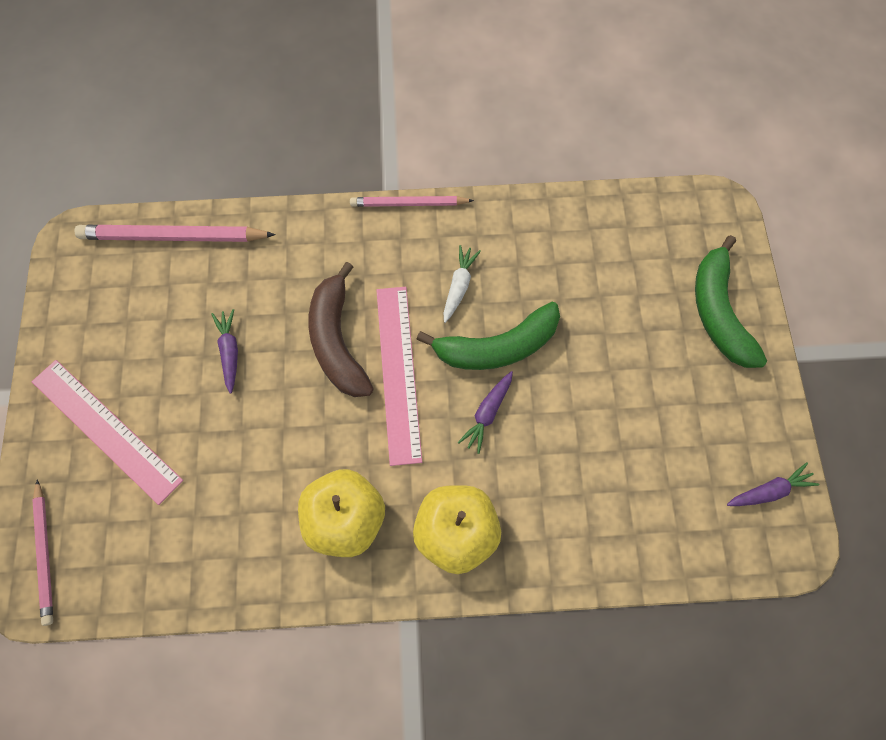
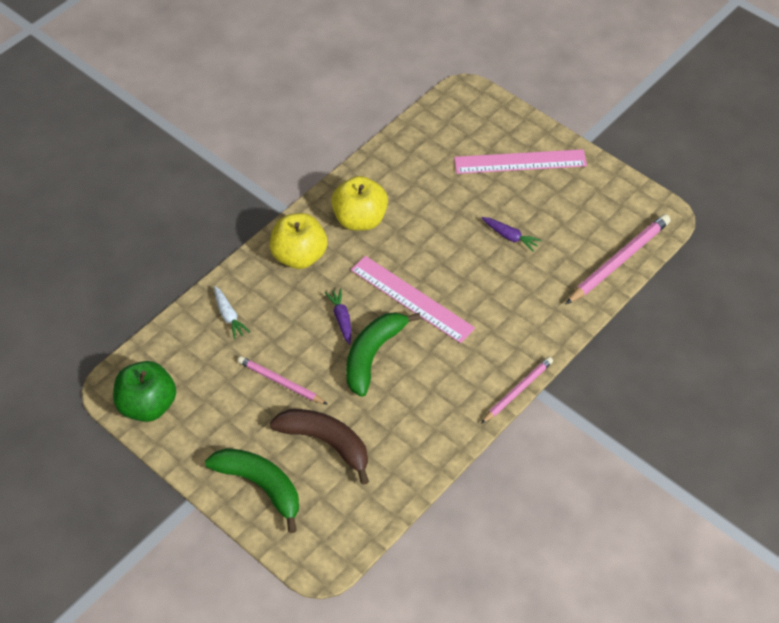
camera: 135 degrees right, 15 degrees down
pink pencil [32,479,53,626] -> pink pencil moved to [238,356,328,405]
brown banana [309,262,374,397] -> brown banana moved to [270,409,369,485]
white carrot [443,245,481,323] -> white carrot moved to [214,286,250,339]
purple carrot [727,462,819,506] -> green apple [113,361,176,422]

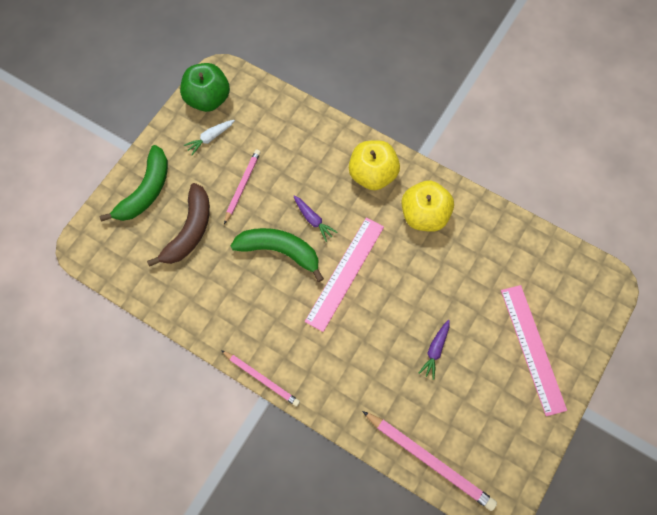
camera: 80 degrees right, 15 degrees up
white carrot [214,286,250,339] -> white carrot moved to [184,120,235,155]
purple carrot [324,288,351,345] -> purple carrot turned 75 degrees clockwise [293,195,337,242]

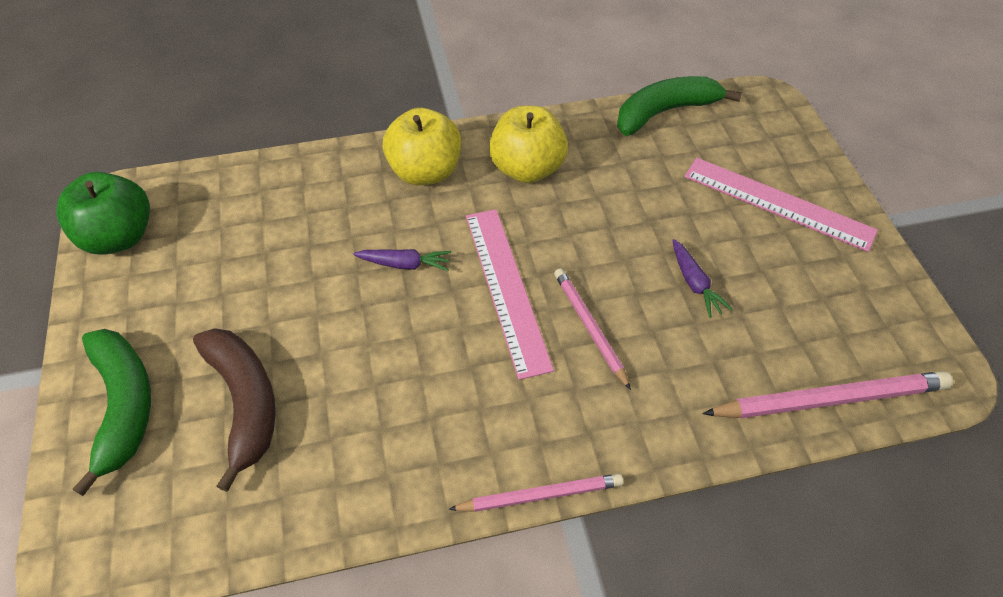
camera: 45 degrees left, 15 degrees down
white carrot [184,120,235,155] -> none
pink pencil [224,150,261,224] -> pink pencil moved to [554,268,631,390]
green banana [231,228,324,282] -> green banana moved to [617,76,742,136]

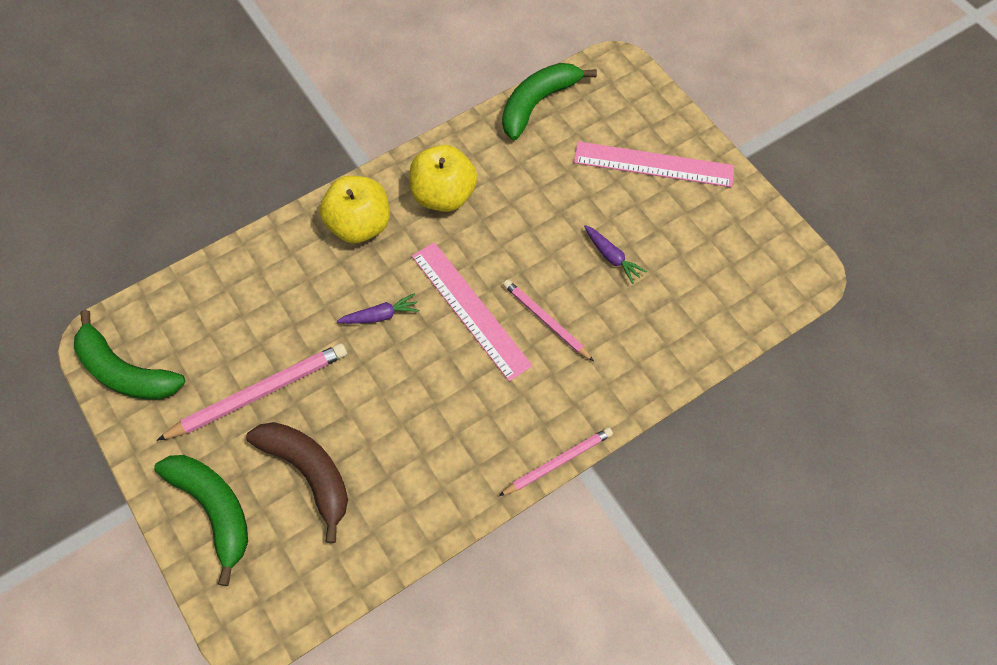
camera: 20 degrees left, 10 degrees up
green apple [56,172,150,255] -> green banana [74,310,185,400]
pink pencil [702,371,953,419] -> pink pencil moved to [156,343,347,441]

